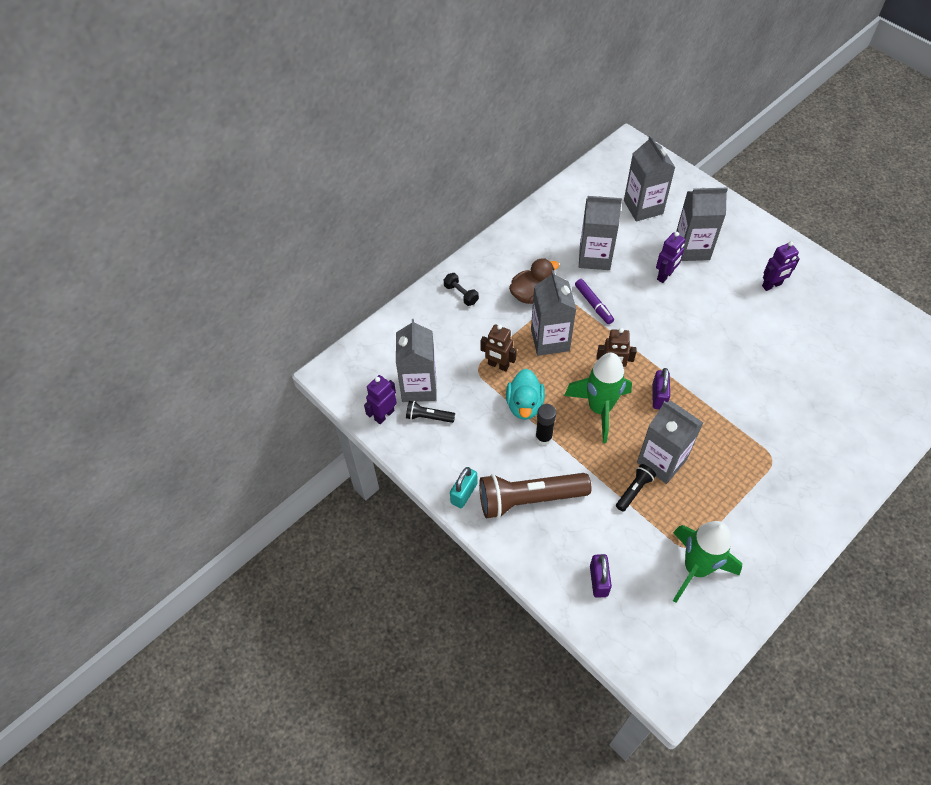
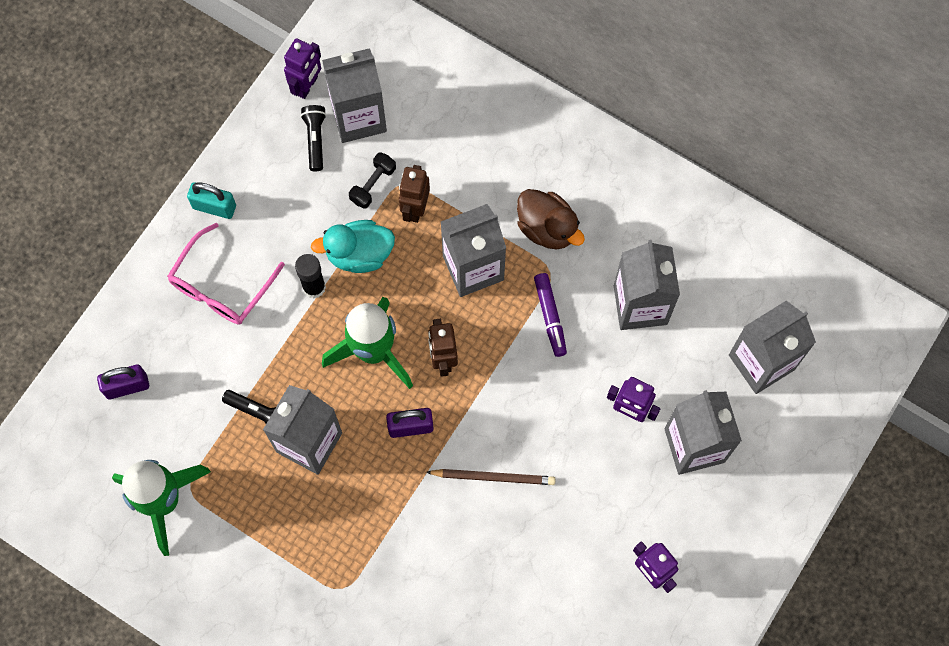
camera: 75 degrees right, 15 degrees up
purple robot [364,375,397,424] -> purple robot turned 90 degrees clockwise [284,38,321,99]
black dumbbell [444,273,479,306] -> black dumbbell moved to [349,152,396,209]
brown flashlight [479,473,592,519] -> pink glasses [167,223,285,324]
purple marker [575,279,614,324] -> purple marker turned 60 degrees counterclockwise [534,273,567,357]
none -> brown pencil [426,469,556,485]

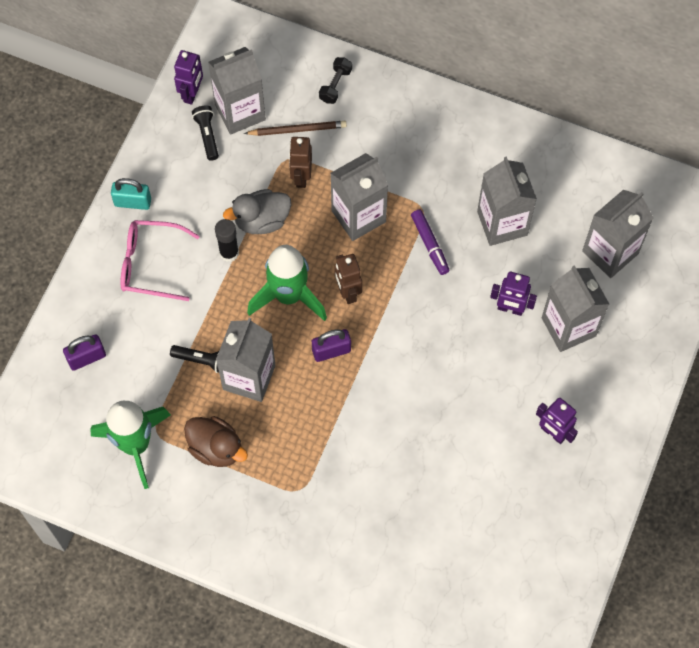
camera: 10 degrees left, 5 degrees down
pink glasses [167,223,285,324] -> pink glasses turned 75 degrees clockwise [121,220,200,301]
turquoise duck [311,220,395,273] -> grey duck [223,189,291,234]
black dumbbell [349,152,396,209] -> black dumbbell moved to [319,57,352,104]
brown pencil [426,469,556,485] -> brown pencil moved to [244,121,347,136]
brown duck [517,189,585,250] -> brown duck moved to [184,416,248,467]

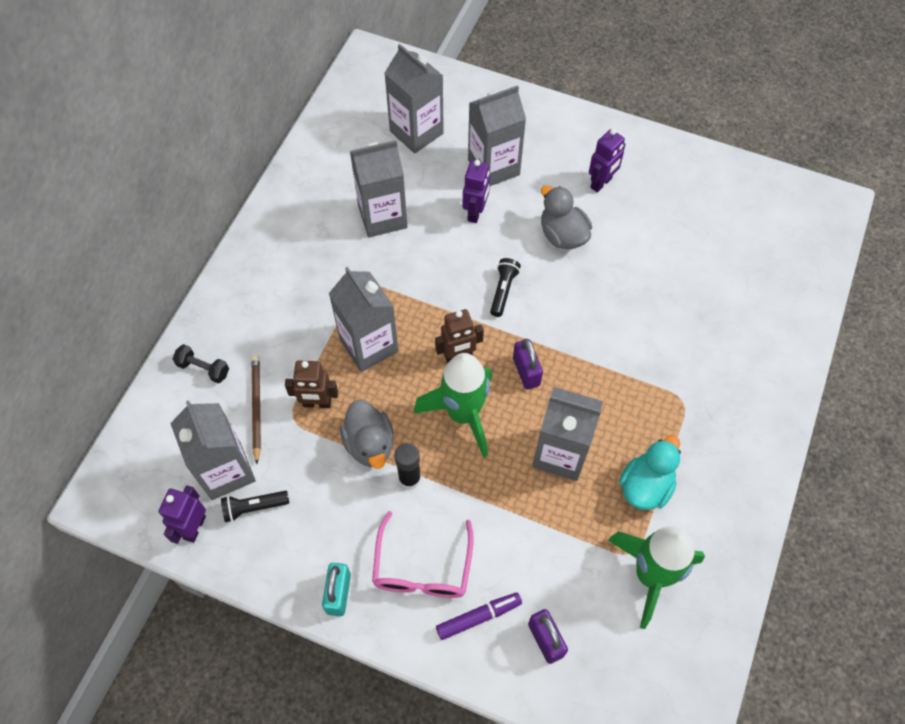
camera: 90 degrees left, 5 degrees down
black flashlight [170,345,219,373] -> black flashlight moved to [490,258,521,317]
purple robot [174,50,203,105] -> purple robot turned 90 degrees counterclockwise [158,485,206,544]
brown duck [184,416,248,467] -> turquoise duck [619,435,681,510]
purple marker [411,210,450,275] -> purple marker moved to [436,592,522,640]
none -> grey duck [541,185,592,249]

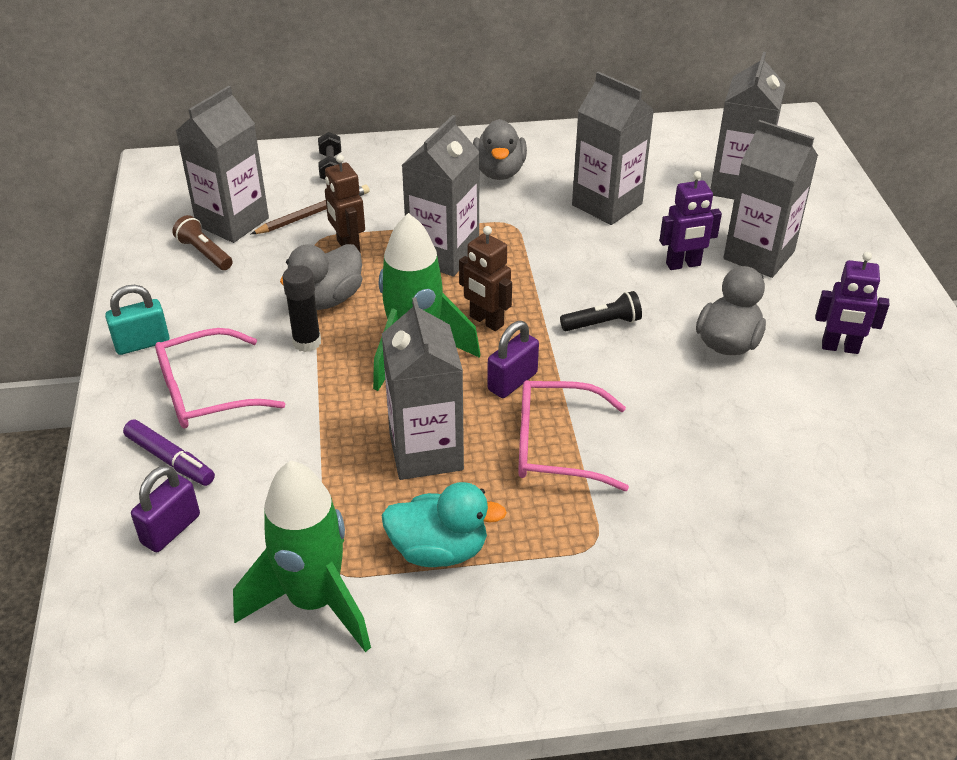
camera: 60 degrees right, 20 degrees down
purple robot [158,485,206,544] -> none
black flashlight [221,491,289,522] -> brown flashlight [172,215,233,270]
none -> grey duck [473,119,527,180]
none -> pink glasses [518,380,629,491]

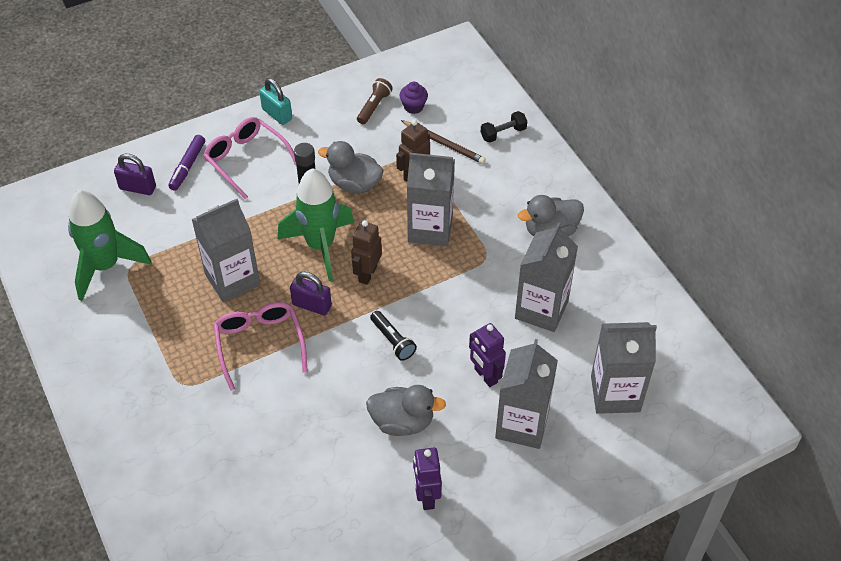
camera: 70 degrees right, 10 degrees up
grey carton [176,86,269,243] -> purple cupcake [400,82,428,114]
turquoise duck [381,482,507,567] -> none

